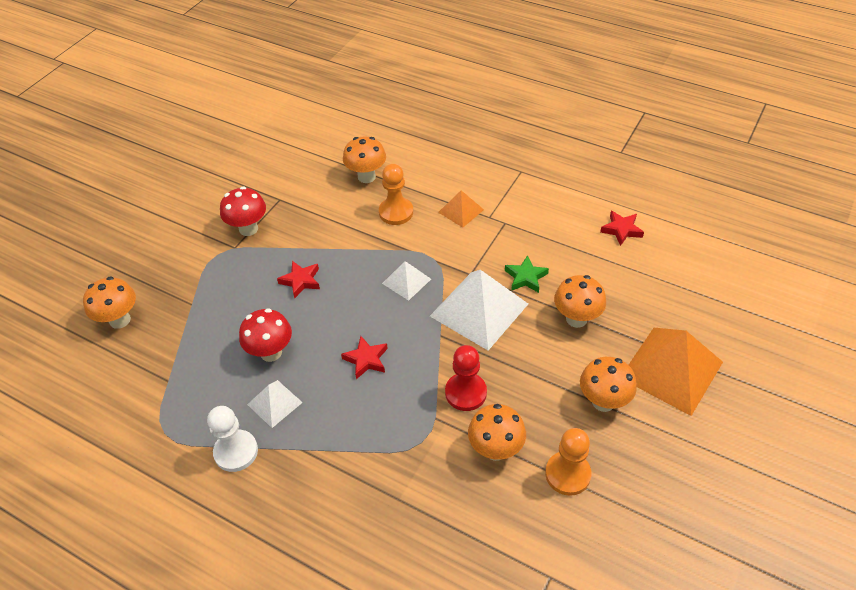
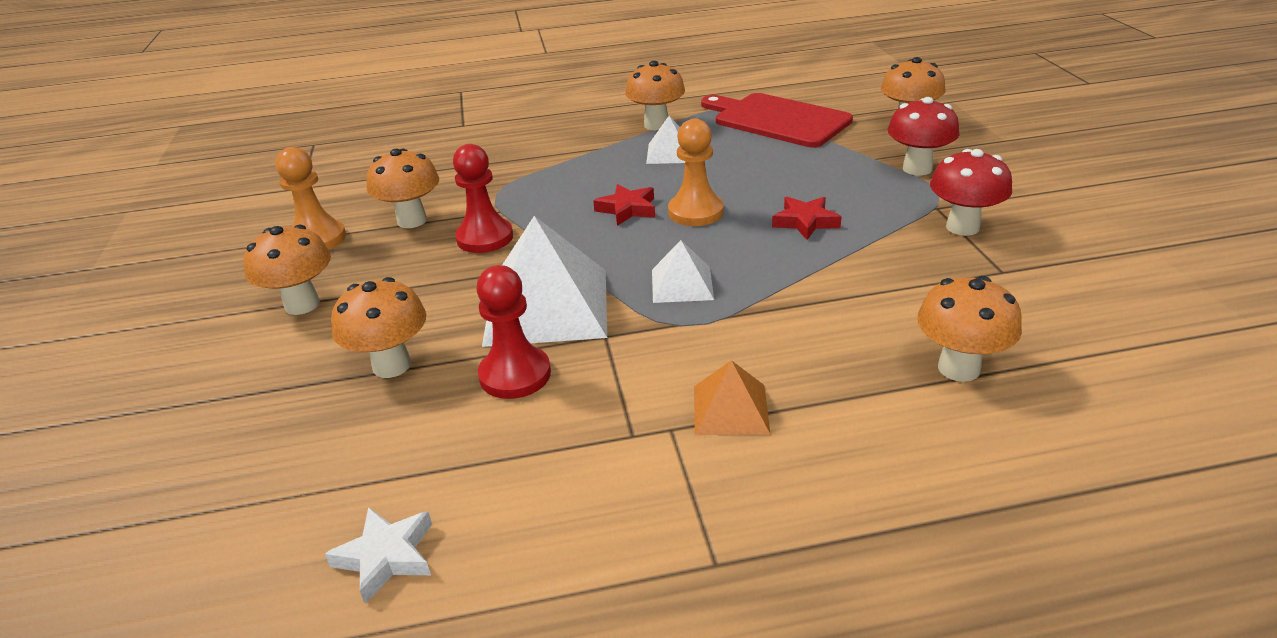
camera: 140 degrees right, 15 degrees down
white pawn [207,406,258,472] -> orange mushroom [625,61,685,130]
red mushroom [239,308,292,362] -> red mushroom moved to [888,97,959,176]
orange pawn [379,164,413,225] -> orange pawn moved to [668,119,724,226]
green star [505,255,549,293] -> red pawn [476,265,551,399]
red star [600,211,644,246] -> white star [325,507,432,604]
orange pyramid [629,328,723,416] -> none
none -> red cutting board [701,93,853,148]

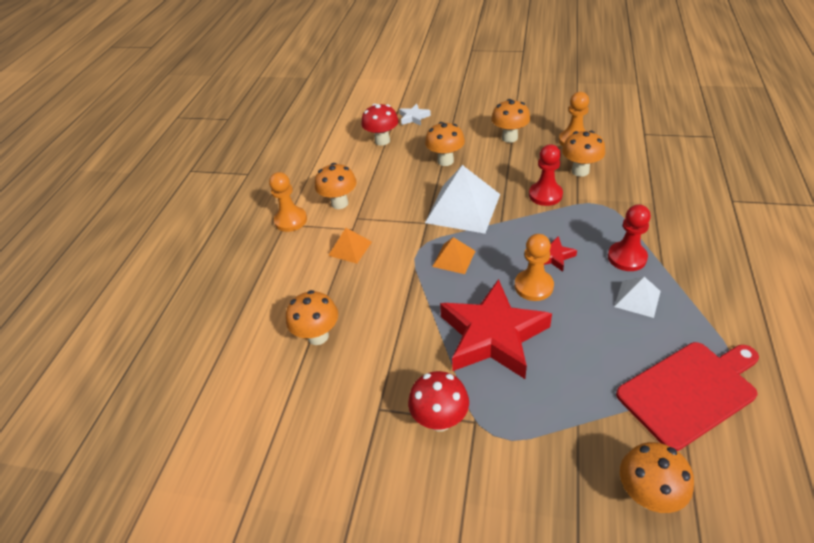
camera: 115 degrees right, 10 degrees up
white star [325,507,432,604] -> white star moved to [399,104,431,126]
red pawn [476,265,551,399] -> red pawn moved to [608,205,651,271]
orange mushroom [625,61,685,130] -> orange mushroom moved to [315,163,357,209]
white pyramid [652,240,714,303] -> orange pyramid [432,237,475,274]
red star [772,197,842,240] -> red star [440,279,552,379], size x2.32
red mushroom [888,97,959,176] -> red mushroom moved to [361,104,399,146]
none -> orange pawn [269,172,307,232]

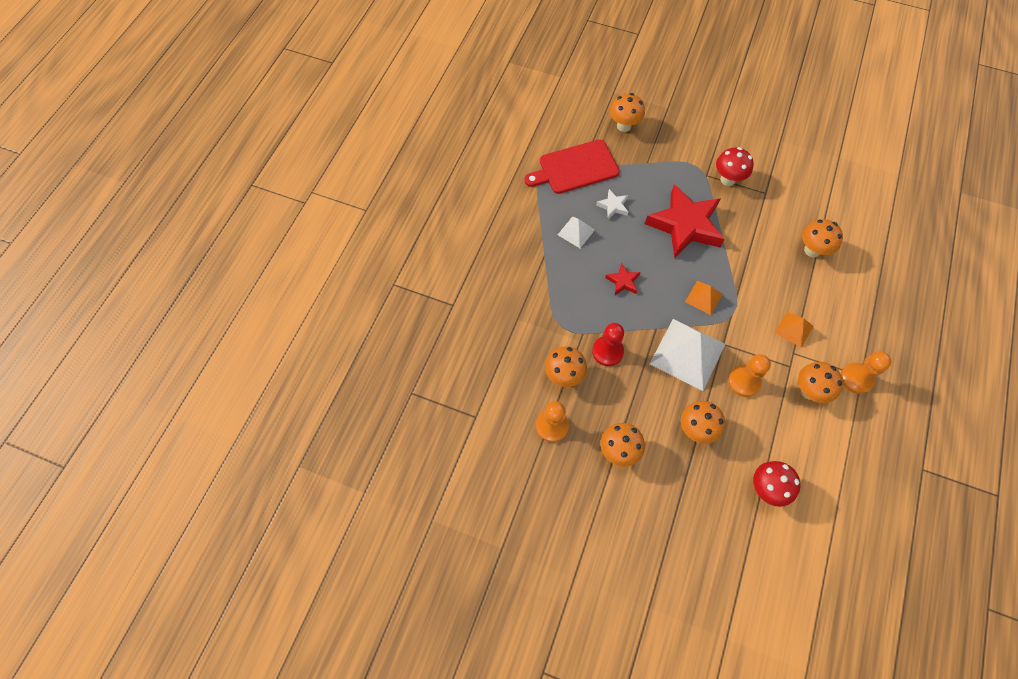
camera: 175 degrees left, 20 degrees up
white star [399,104,431,126] -> white star moved to [596,189,628,219]
orange pawn [515,234,554,301] -> orange pawn moved to [728,354,771,397]
red pawn [608,205,651,271] -> none

